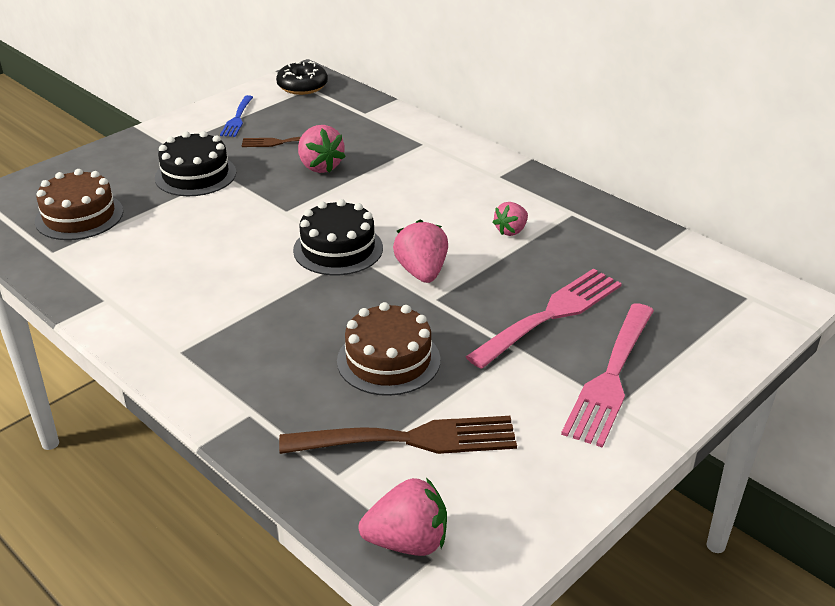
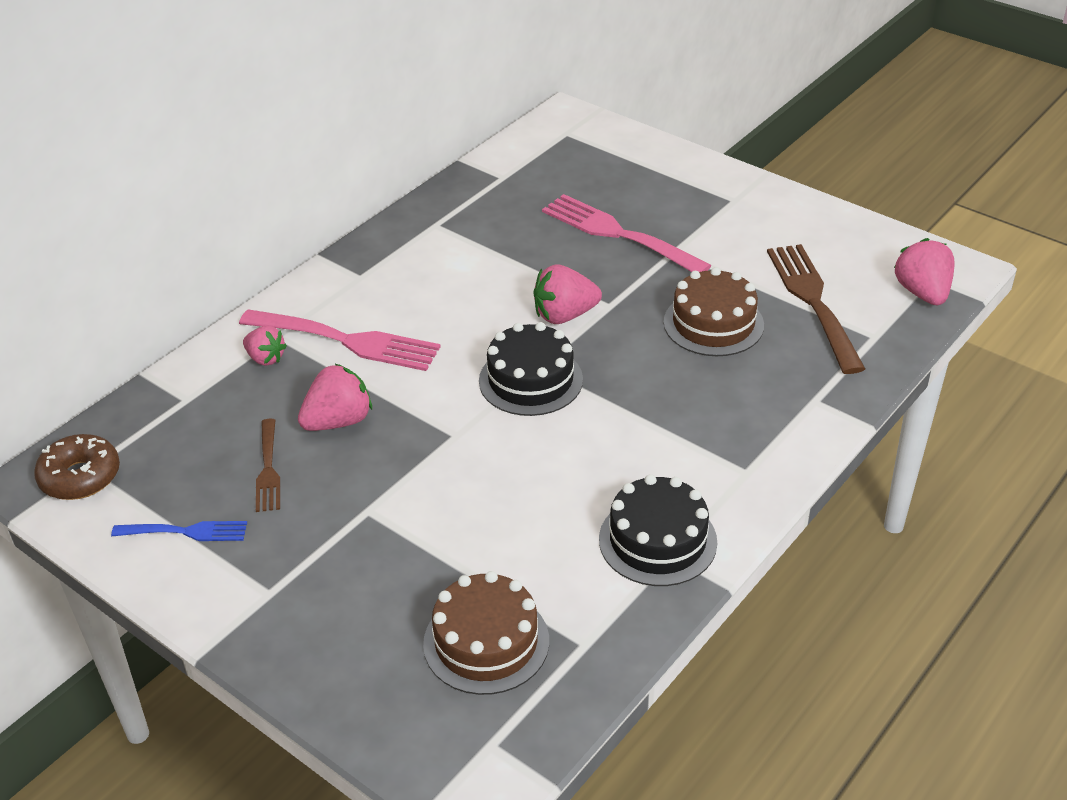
camera: 95 degrees left, 5 degrees up
black cake [155,131,236,196] -> black cake moved to [599,474,717,586]
black donut [276,61,328,95] -> brown donut [34,434,120,500]
pink strawberry [492,202,528,236] -> pink strawberry moved to [243,326,287,366]
pink fork [561,303,654,448] -> pink fork moved to [239,309,441,371]

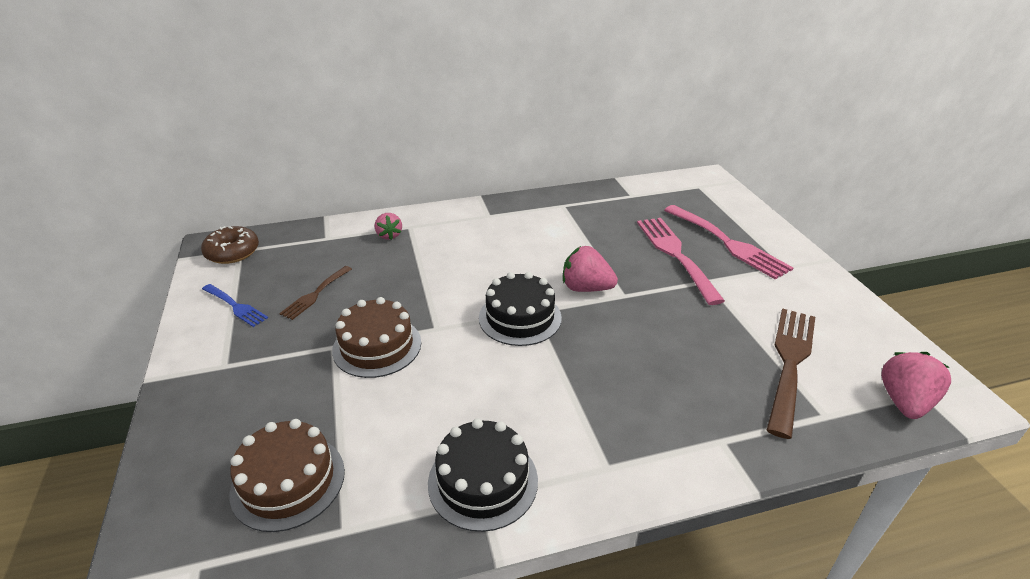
camera: 35 degrees right, 5 degrees down
pink fork [239,309,441,371] -> pink fork moved to [664,205,793,280]
pink strawberry [298,363,372,431] -> none
brown cake [664,267,764,356] -> brown cake moved to [332,297,421,378]

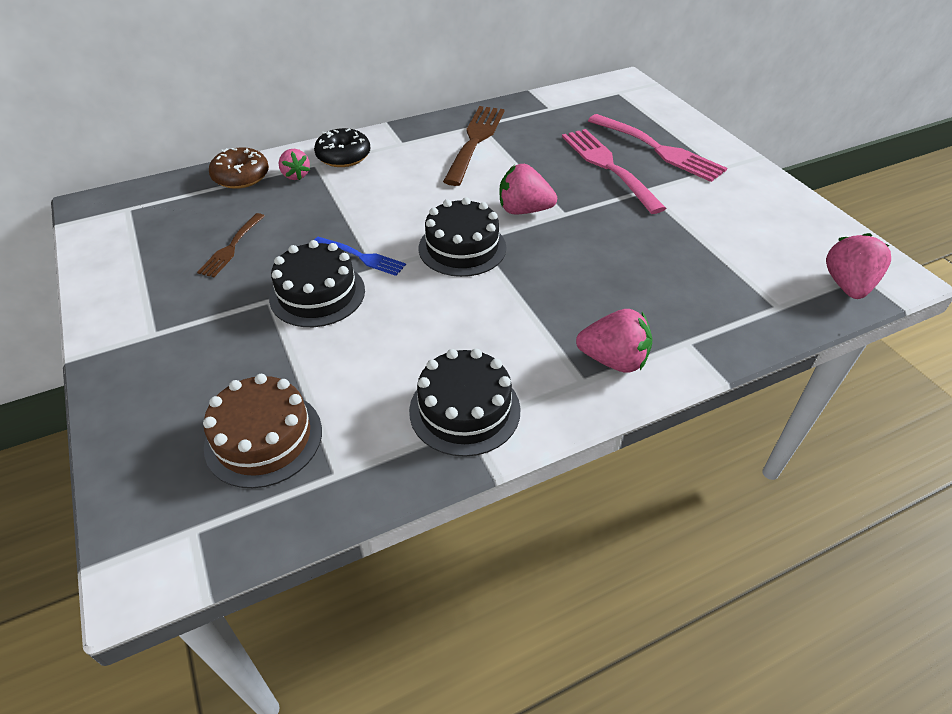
camera: 10 degrees left, 10 degrees up
brown donut [201,226,259,264] -> brown donut moved to [209,147,269,189]
blue fork [202,284,268,327] -> blue fork moved to [314,237,406,276]
brown cake [332,297,421,378] -> black cake [269,240,365,327]
brown fork [767,308,815,439] -> brown fork moved to [443,106,504,186]
none -> black donut [314,128,370,167]
none -> pink strawberry [576,309,652,373]

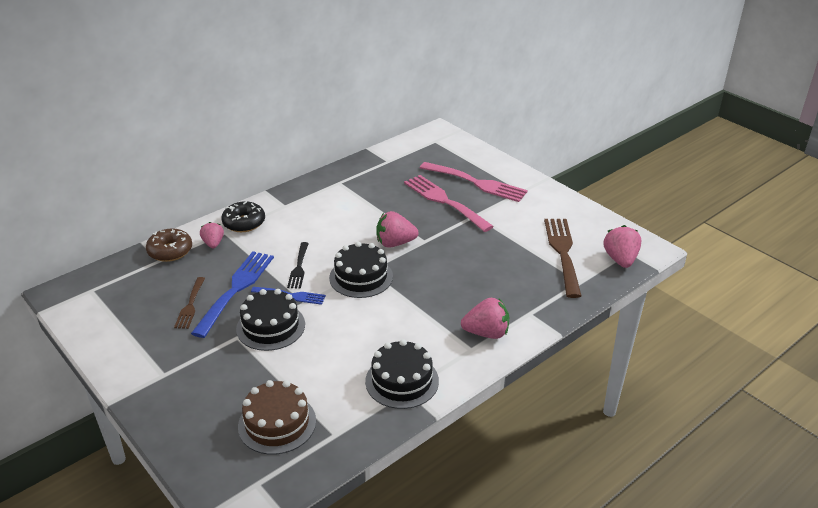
camera: 15 degrees left, 10 degrees down
pink strawberry [279,149,310,180] -> pink strawberry turned 150 degrees counterclockwise [200,222,224,248]
brown fork [443,106,504,186] -> brown fork moved to [544,219,582,298]
none -> blue fork [191,251,274,338]
none -> black fork [287,242,309,289]

